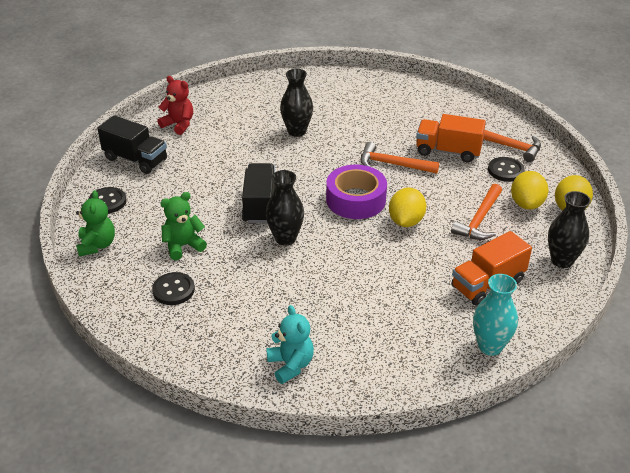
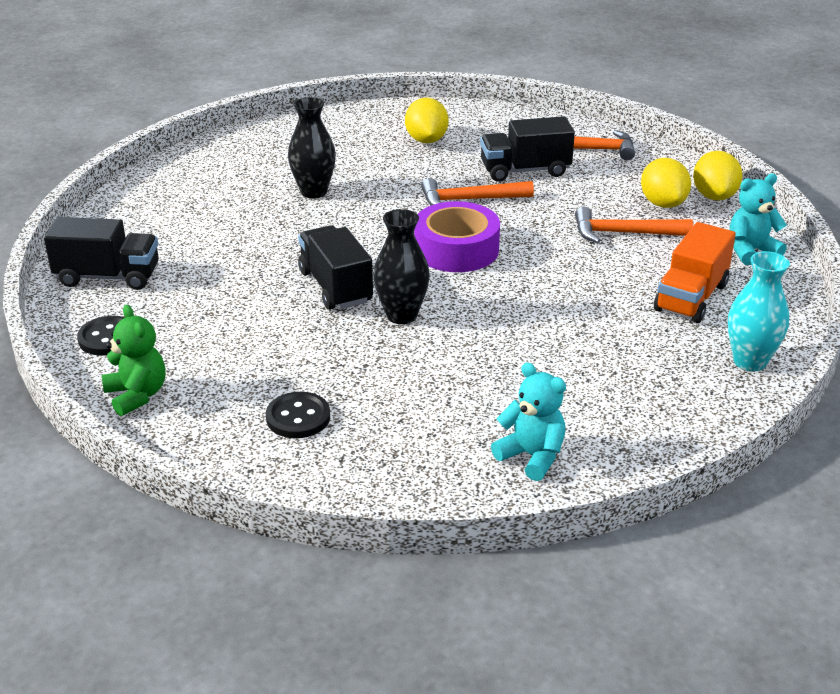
camera: 25 degrees left, 5 degrees down
red teddy bear [157,76,193,135] -> none
green teddy bear [160,192,207,260] -> none
yellow lemon [389,188,426,227] -> yellow lemon moved to [405,97,449,143]
orange truck [416,114,486,162] -> black truck [480,116,575,182]
orange hammer [451,184,502,240] -> orange hammer turned 90 degrees clockwise [575,207,693,243]
black button [488,157,525,182] -> none
black vase [548,191,591,268] -> turquoise teddy bear [730,173,787,265]

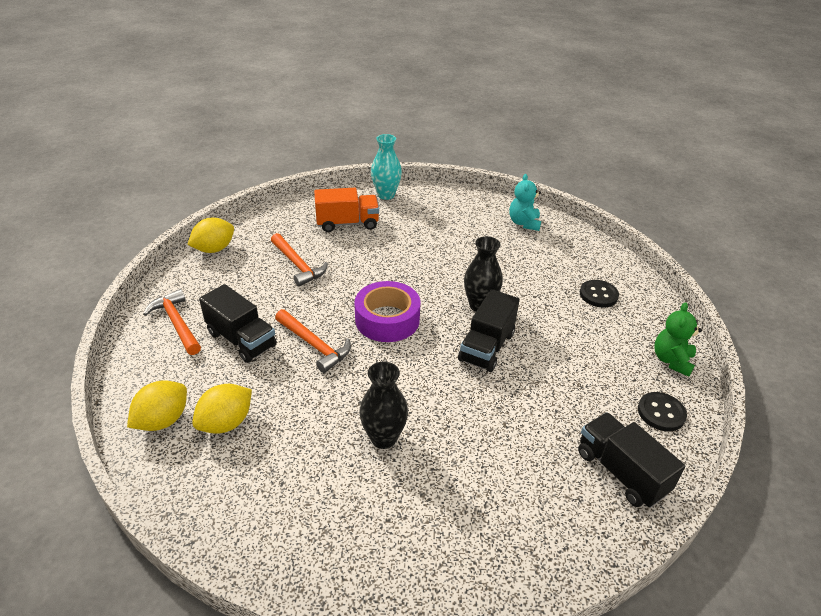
camera: 130 degrees left, 5 degrees up
yellow lemon [641,158,691,208] -> yellow lemon moved to [127,380,187,431]
turquoise teddy bear [730,173,787,265] -> none

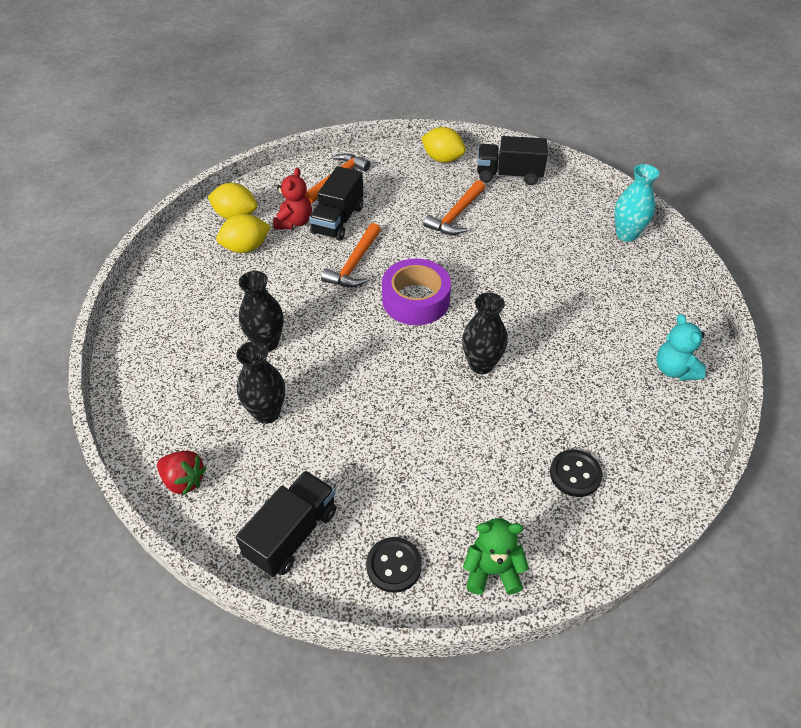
camera: 70 degrees right, 10 degrees up
yellow lemon [192,384,252,434] -> yellow lemon turned 45 degrees counterclockwise [216,214,271,253]
orange truck [314,188,379,232] -> none
black truck [458,289,520,372] -> black truck moved to [477,136,548,185]
turquoise teddy bear [509,174,541,231] -> turquoise teddy bear turned 90 degrees counterclockwise [656,314,706,381]
none -> red strawberry [157,451,207,495]
none -> black vase [236,341,285,424]
none -> red teddy bear [273,168,312,229]

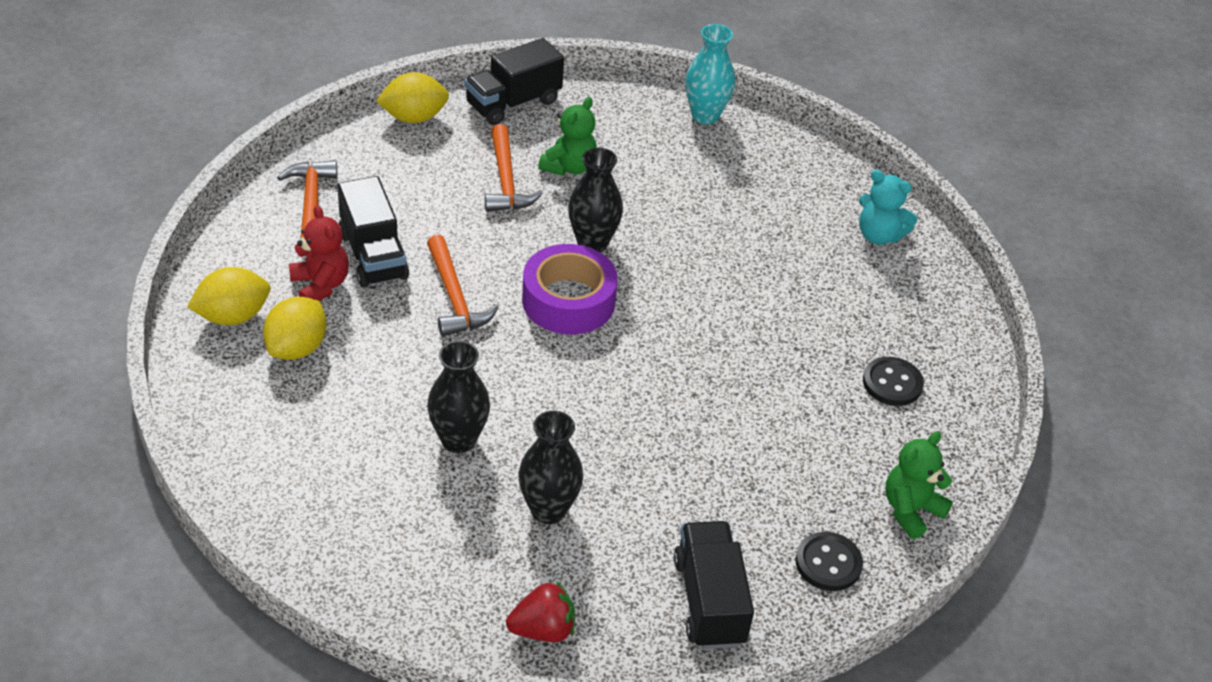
camera: 45 degrees left, 5 degrees down
black vase [462,293,508,374] -> black vase moved to [568,148,623,252]
none -> green teddy bear [538,97,597,176]

